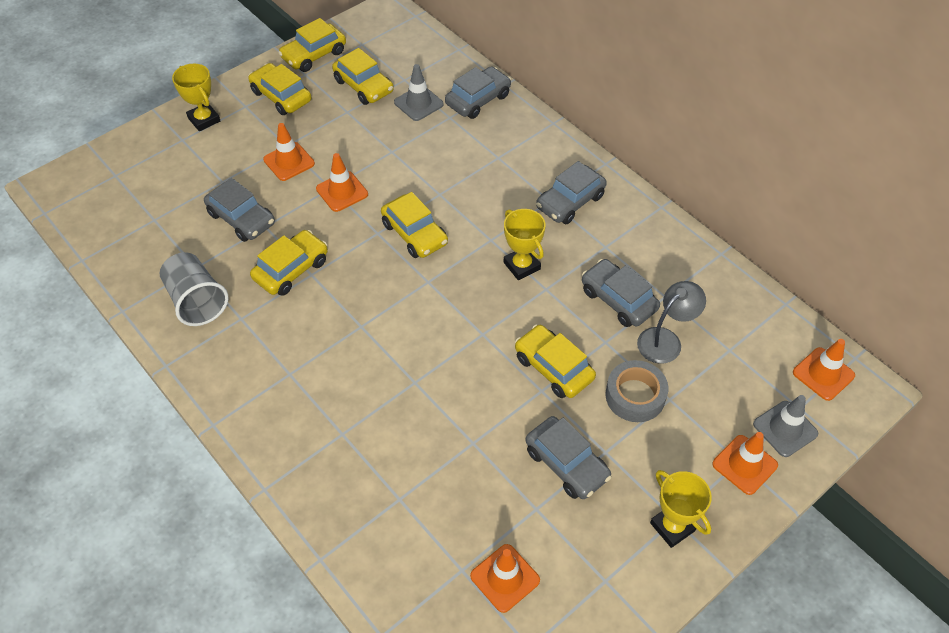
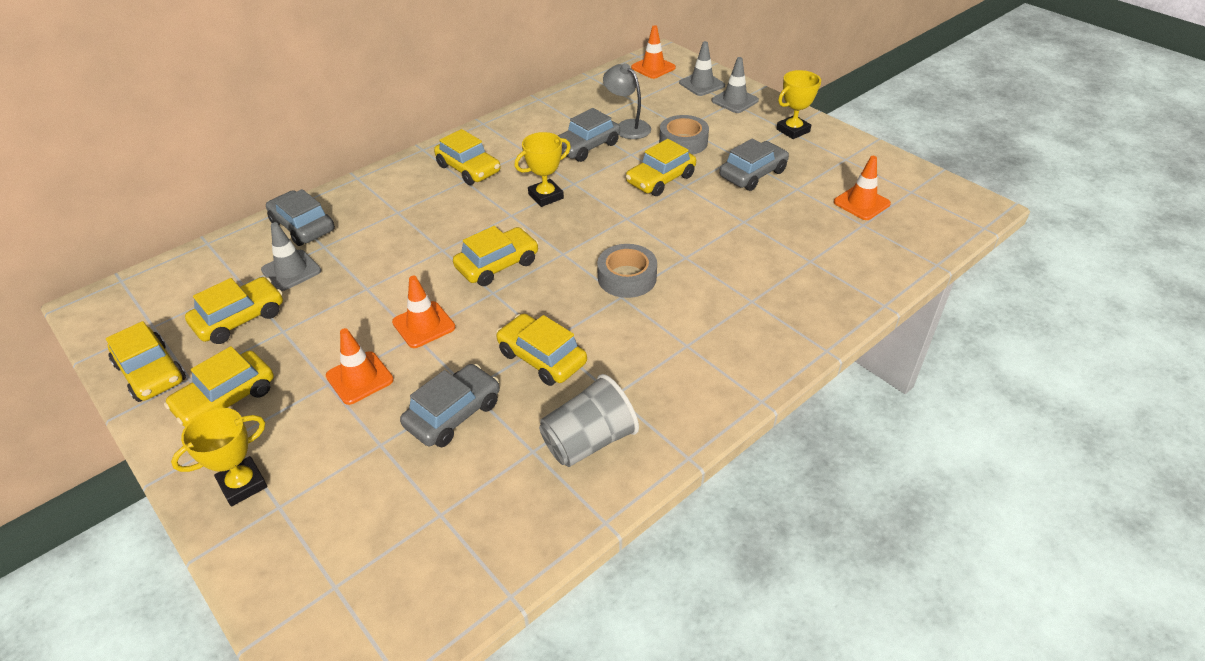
camera: 90 degrees left, 10 degrees down
grey car [536,161,607,224] -> yellow car [434,129,500,185]
orange traffic cone [712,432,778,495] -> grey traffic cone [711,57,759,113]
none -> grey tape [597,244,657,298]

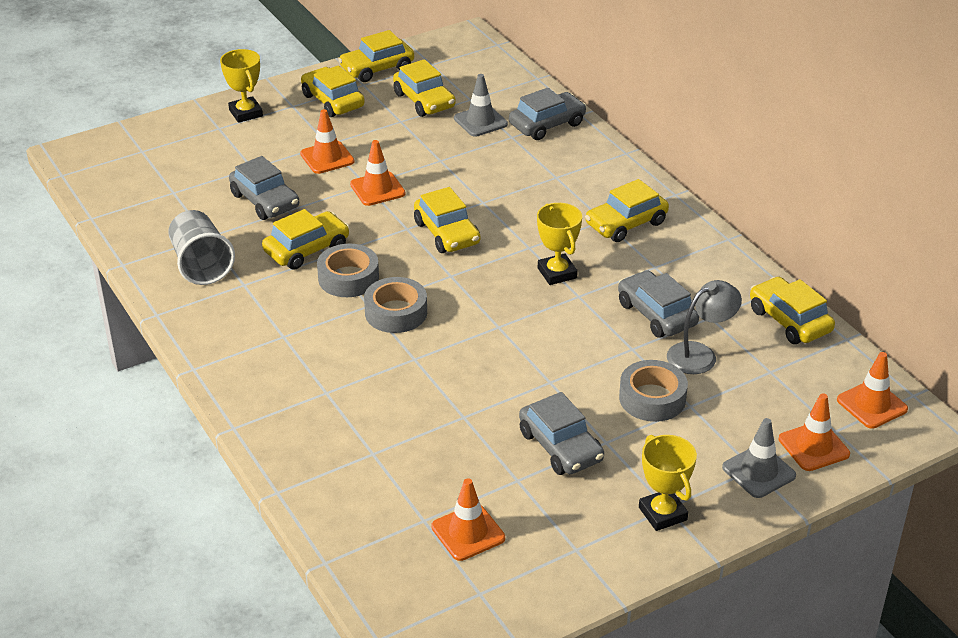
camera: 100 degrees right, 5 degrees down
yellow car [626,139,696,196] -> yellow car moved to [750,277,835,344]
grey traffic cone [679,41,725,96] -> orange traffic cone [779,393,850,471]
none -> grey tape [317,244,379,297]

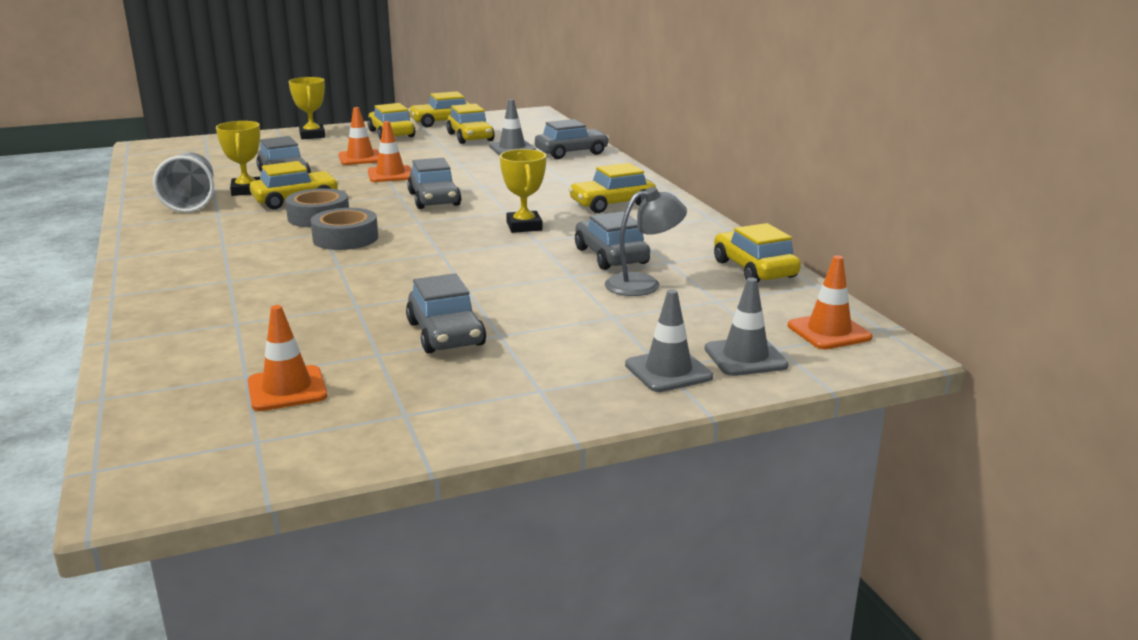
camera: 10 degrees right, 15 degrees down
yellow car [414,187,480,253] -> grey car [407,158,461,209]
grey tape [619,360,688,422] -> none
yellow trophy [639,435,697,531] -> yellow trophy moved to [216,121,260,196]
orange traffic cone [779,393,850,471] -> grey traffic cone [704,277,789,376]

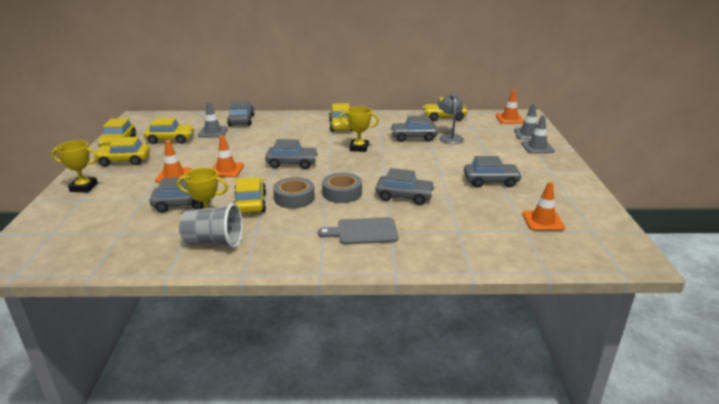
camera: 70 degrees left, 5 degrees up
none -> grey cutting board [318,217,398,244]
none -> grey car [375,168,435,205]

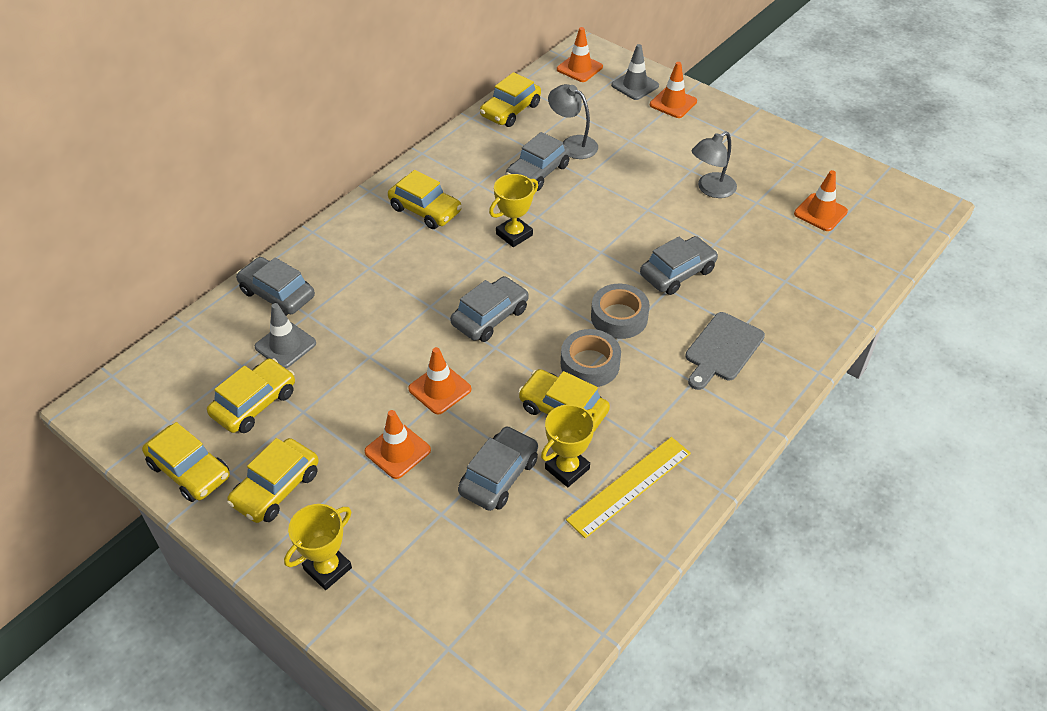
camera: 50 degrees left, 20 degrees up
grey cup [179,203,243,248] -> yellow ruler [566,437,691,538]
grey car [464,156,522,188] -> grey lamp [692,131,737,198]
grey traffic cone [521,115,555,154] -> orange traffic cone [650,62,697,118]

